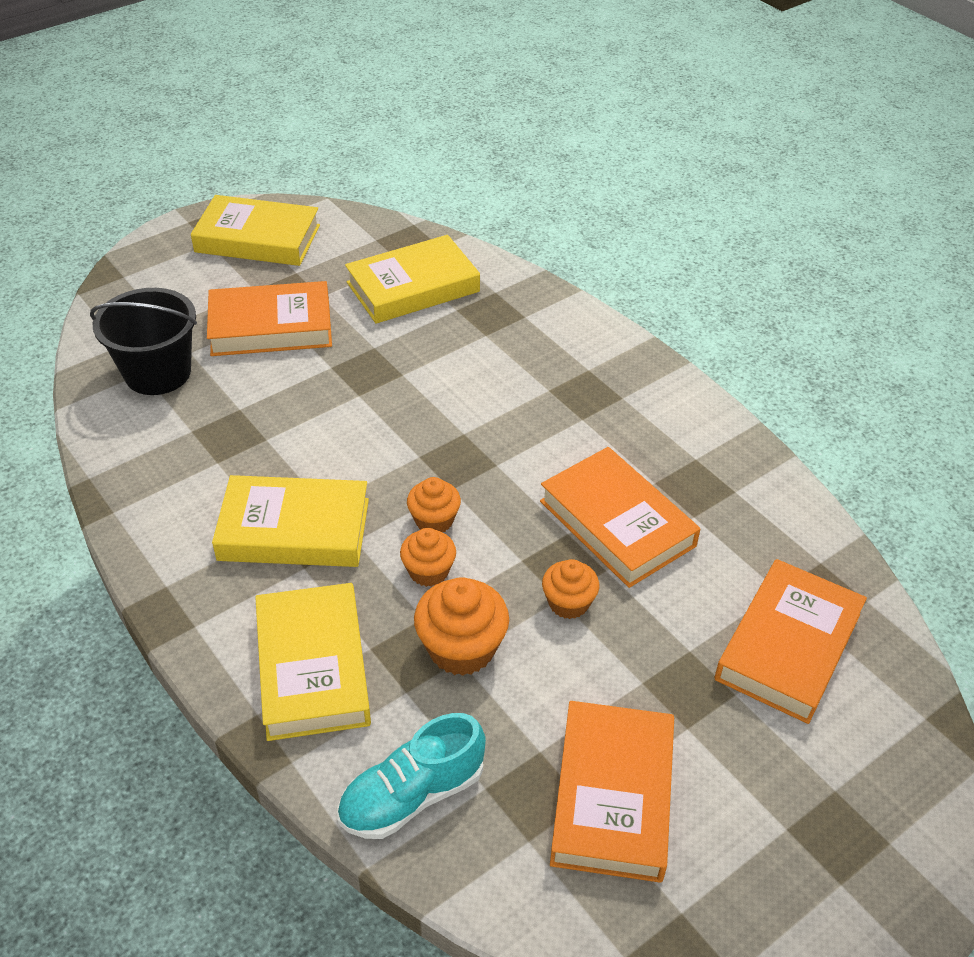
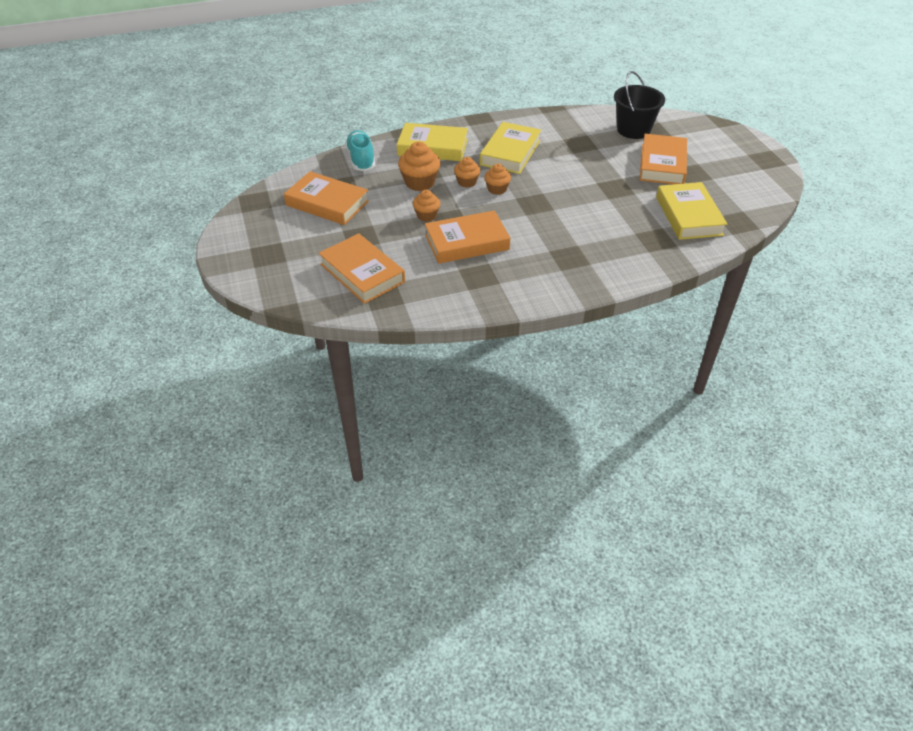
camera: 110 degrees right, 0 degrees up
yellow book [191,195,320,266] -> none

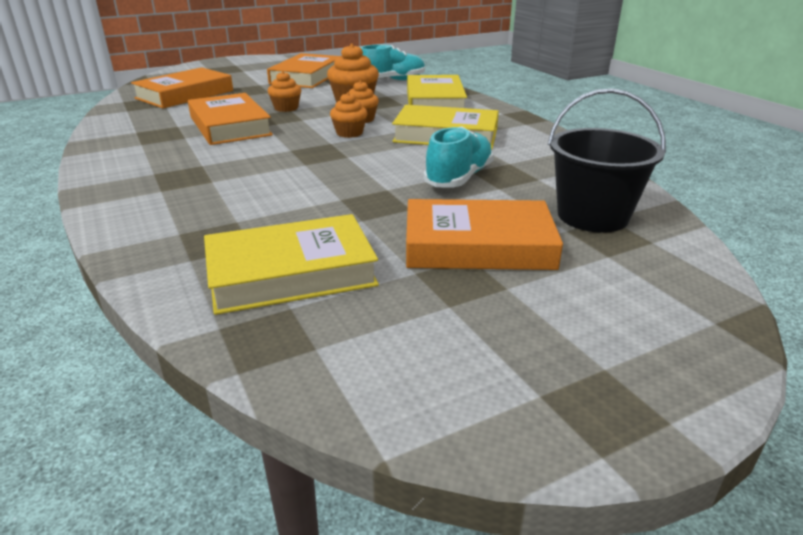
camera: 80 degrees right, 15 degrees down
none -> turquoise shoe [424,126,494,187]

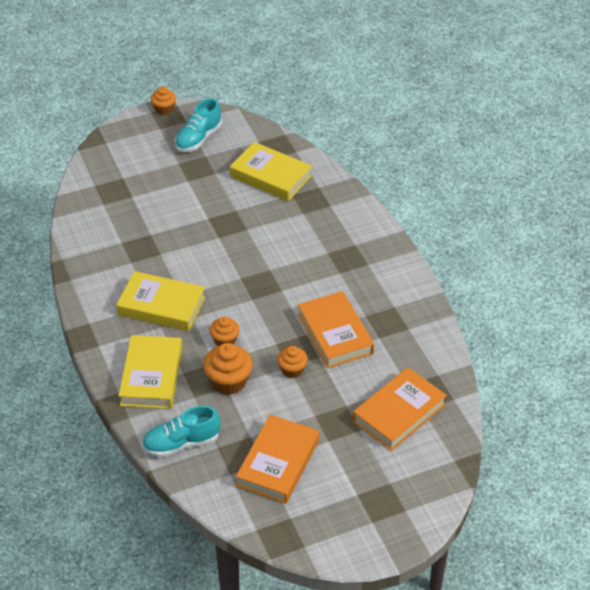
camera: 175 degrees left, 15 degrees up
yellow book [204,214,379,315] -> yellow book turned 45 degrees clockwise [230,142,312,201]
orange cupcake [330,92,367,138] -> orange cupcake moved to [151,86,176,115]
orange book [406,199,563,270] -> none
turquoise shoe [424,126,494,187] -> turquoise shoe moved to [175,98,222,152]
black bucket [548,88,666,233] -> none

